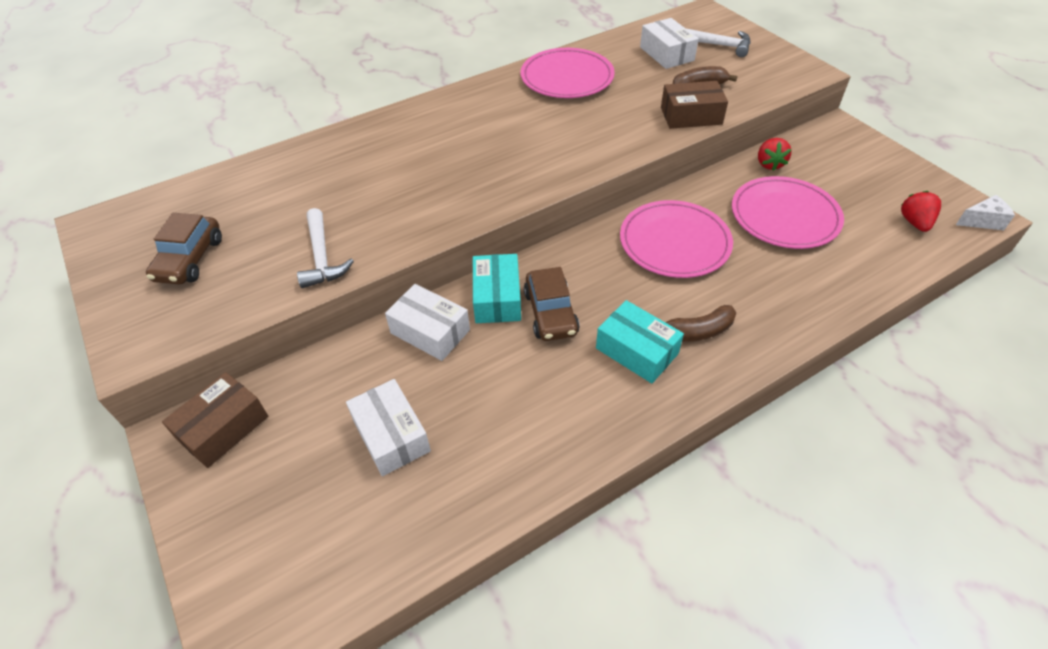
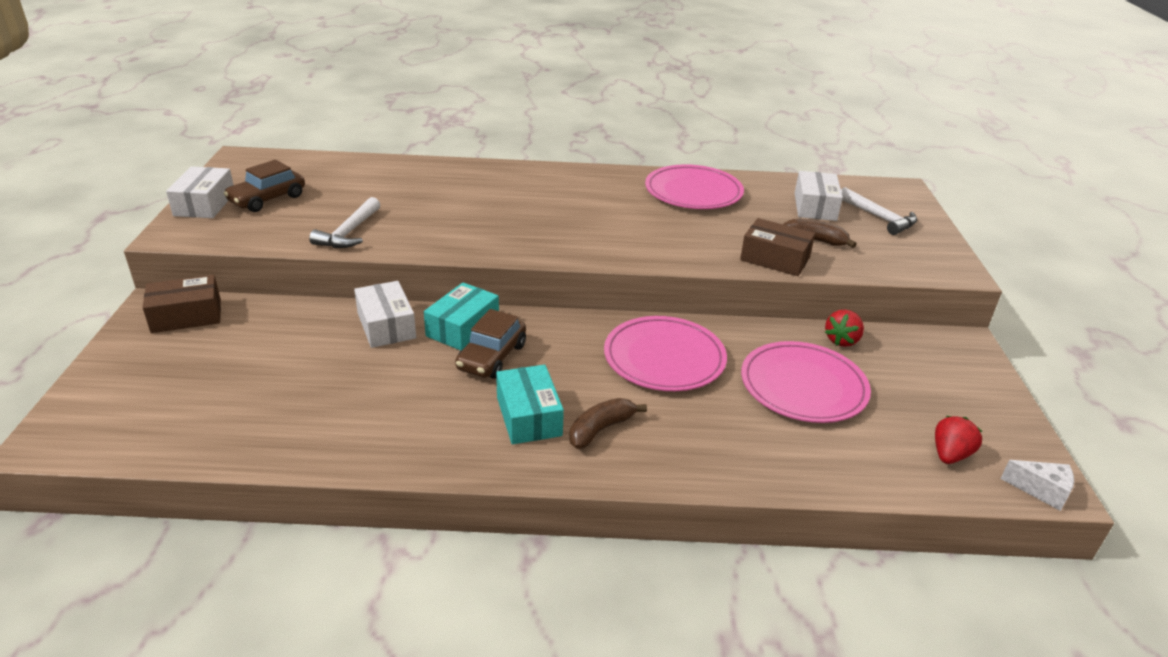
camera: 30 degrees right, 15 degrees down
white box [346,379,431,476] -> white box moved to [166,166,233,218]
brown banana [665,305,736,341] -> brown banana turned 120 degrees clockwise [569,398,647,449]

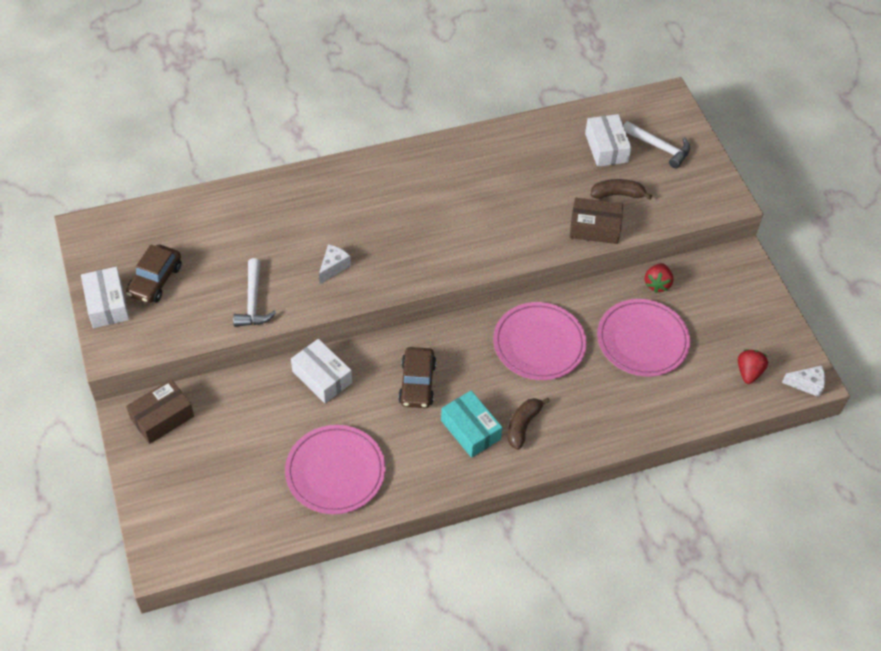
camera: 20 degrees left, 20 degrees up
turquoise box [424,282,499,350] -> none
pink plate [645,164,744,209] -> pink plate moved to [285,425,386,514]
none -> white cheese [319,244,351,284]

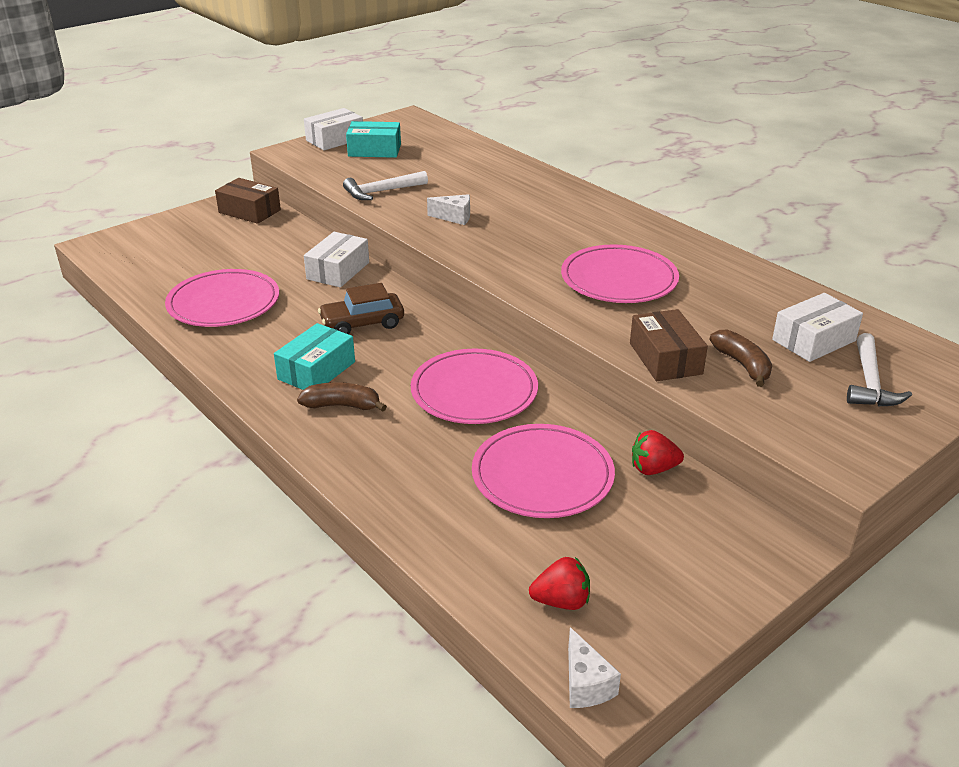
camera: 70 degrees right, 20 degrees down
brown car [126,244,181,304] -> turquoise box [346,121,401,158]
none -> pink plate [561,244,679,303]

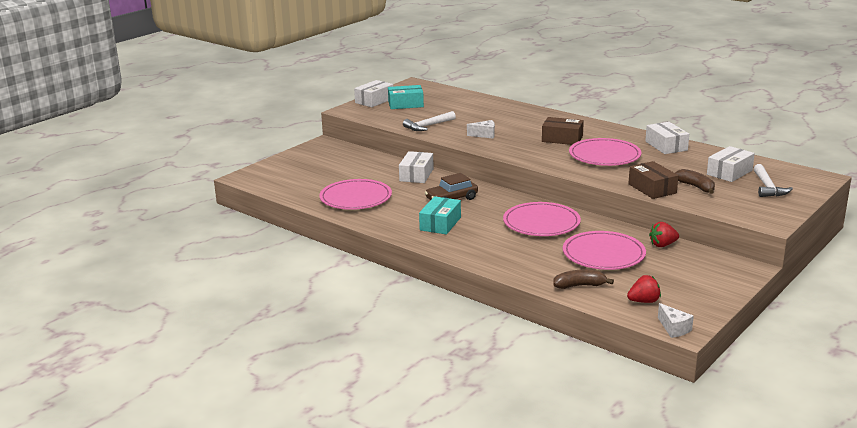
camera: 10 degrees left, 10 degrees down
brown box [215,178,281,224] -> brown box moved to [542,117,584,145]
brown banana [297,382,387,412] -> brown banana moved to [553,270,614,289]
none -> white box [645,122,689,154]

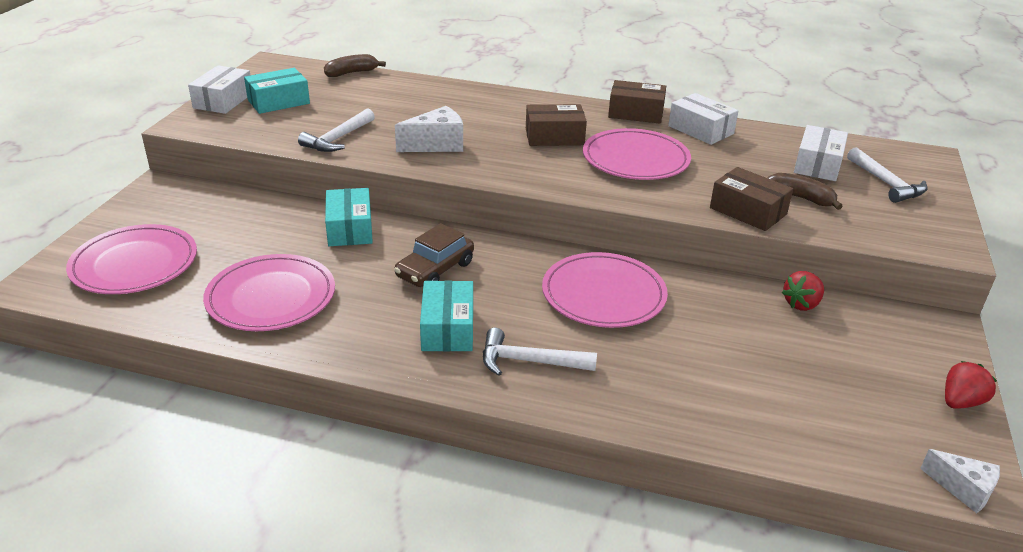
camera: 25 degrees left, 10 degrees up
white box [399,151,434,183] -> turquoise box [325,188,373,246]
white cheese [467,120,495,139] -> white cheese [395,106,463,152], size x1.52
brown banana [553,270,614,289] -> brown banana moved to [324,54,386,77]
pink plate [563,231,646,270] -> pink plate moved to [66,224,197,294]
red strawberry [627,275,661,303] -> red strawberry moved to [945,361,997,409]
none -> white hammer [483,328,597,376]
none -> brown box [608,80,666,124]

